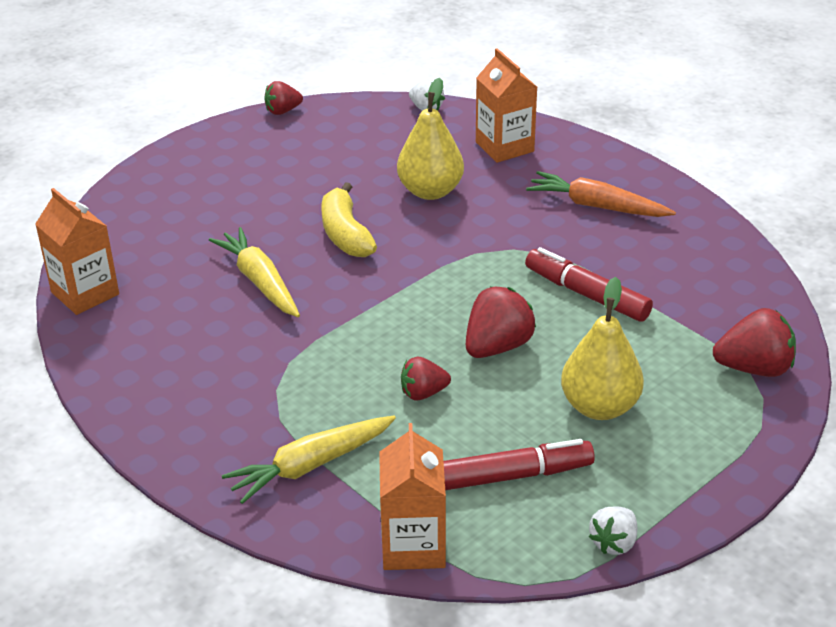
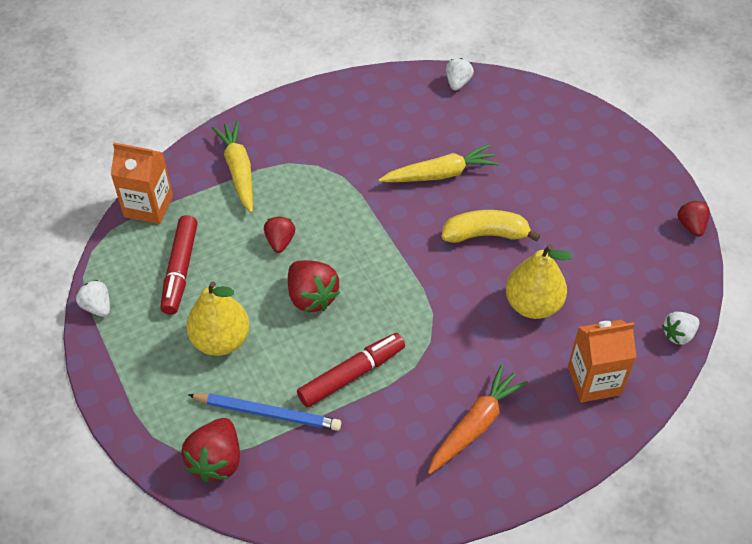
camera: 105 degrees right, 15 degrees up
orange carton [35,188,119,315] -> white strawberry [446,58,474,90]
none -> blue pencil [189,393,341,431]

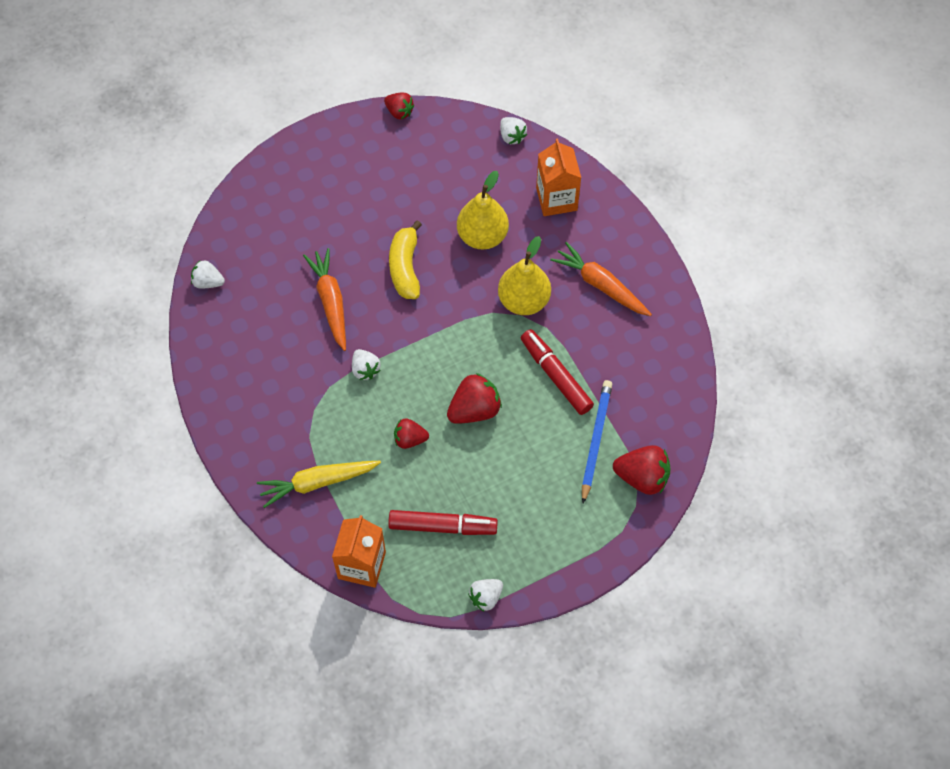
camera: 90 degrees left, 10 degrees up
yellow pear [186,281,250,356] -> yellow pear moved to [498,236,551,315]
yellow carrot [378,144,499,182] -> orange carrot [303,248,346,351]
red strawberry [677,201,710,237] -> red strawberry turned 135 degrees counterclockwise [384,92,414,119]
none -> white strawberry [352,349,381,380]

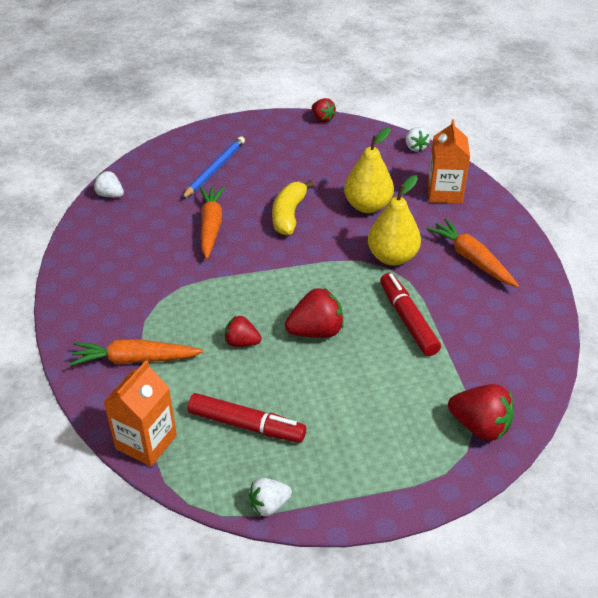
camera: 15 degrees right, 20 degrees down
yellow carrot [257,461,381,508] -> orange carrot [69,339,204,366]
white strawberry [352,349,381,380] -> none
blue pencil [582,380,612,503] -> blue pencil moved to [182,136,245,199]

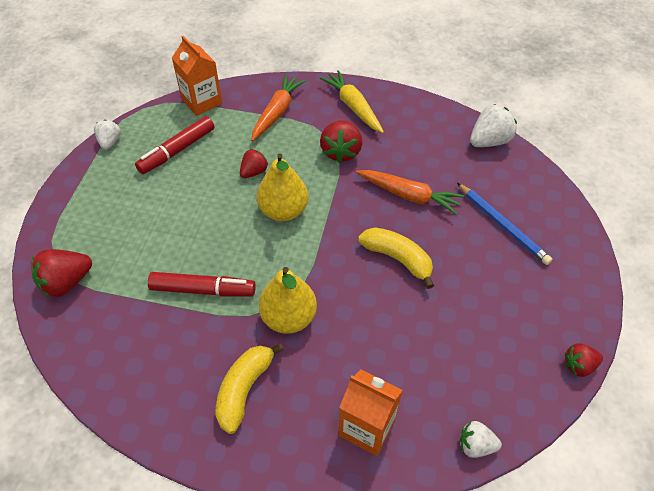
camera: 115 degrees right, 10 degrees up
white strawberry [94,171,124,197] -> white strawberry [470,104,517,147], size x1.61
red strawberry [285,288,344,338] -> red strawberry moved to [320,120,362,163]
yellow pear [344,127,394,213] -> yellow pear moved to [257,153,308,221]
orange carrot [426,218,519,287] -> yellow banana [215,343,284,434]
none -> yellow carrot [320,70,384,133]

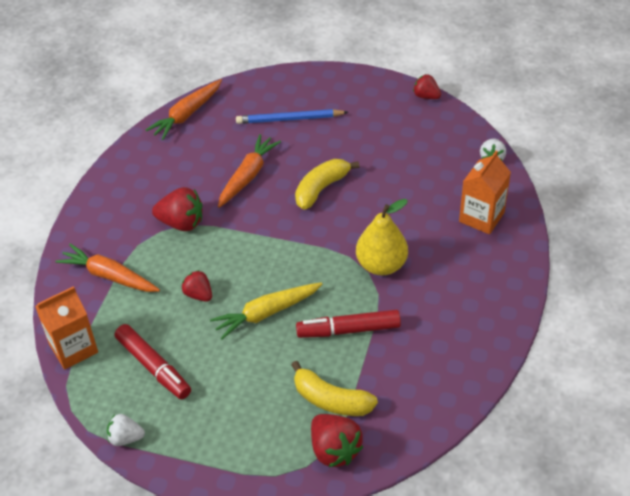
camera: 85 degrees left, 5 degrees down
red marker [148,272,256,297] -> red marker turned 105 degrees counterclockwise [296,310,401,338]
yellow banana [215,343,284,434] -> yellow banana moved to [291,361,378,416]
yellow pear [257,153,308,221] -> none
yellow carrot [320,70,384,133] -> yellow carrot moved to [210,282,322,339]
blue pencil [457,183,553,265] -> blue pencil turned 150 degrees counterclockwise [236,109,348,124]
white strawberry [470,104,517,147] -> orange carrot [146,79,222,140]
red strawberry [565,343,603,377] -> red strawberry turned 135 degrees clockwise [413,74,441,99]

